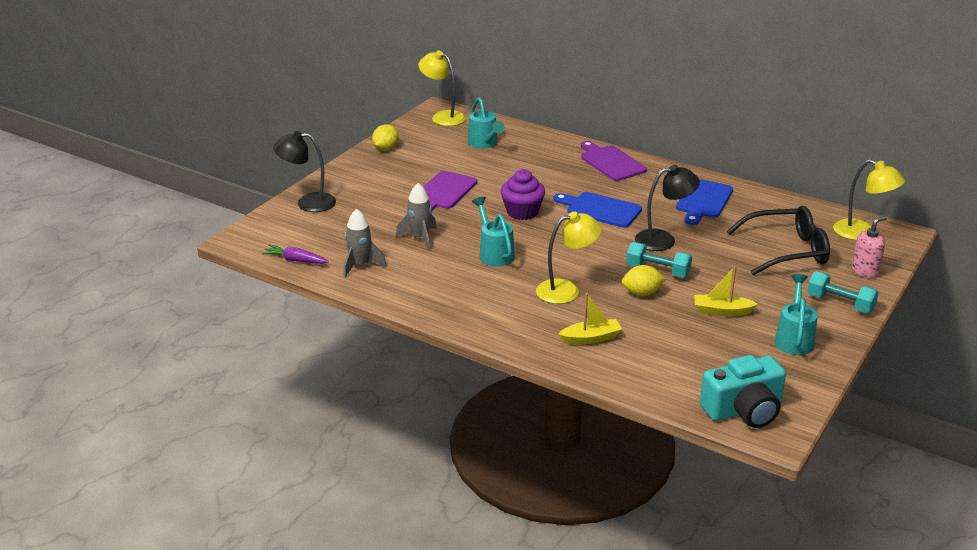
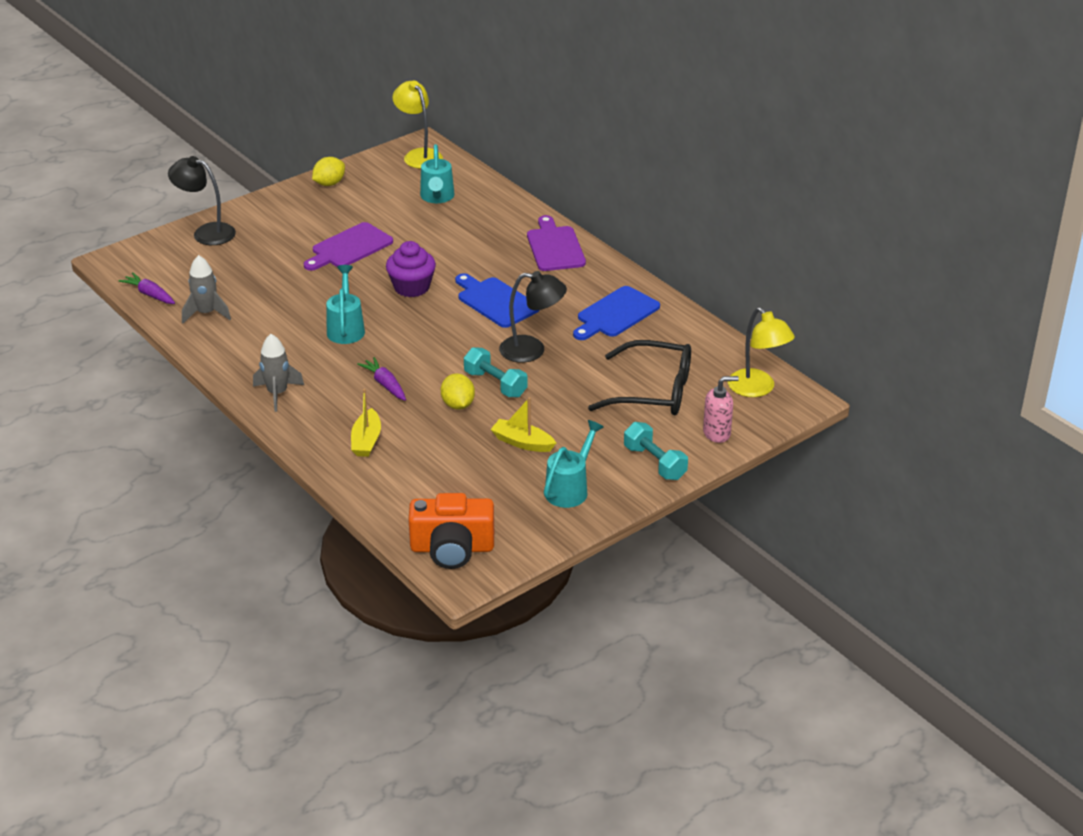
camera: 20 degrees right, 5 degrees up
grey rocket [396,183,437,251] -> grey rocket moved to [253,334,304,412]
yellow lamp [536,211,602,304] -> purple carrot [357,357,406,401]
yellow boat [558,293,622,345] -> yellow boat turned 90 degrees clockwise [351,389,381,457]
yellow lemon [622,265,666,296] -> yellow lemon turned 60 degrees clockwise [441,373,475,410]
turquoise camera [700,355,786,428] -> orange camera [408,493,494,569]

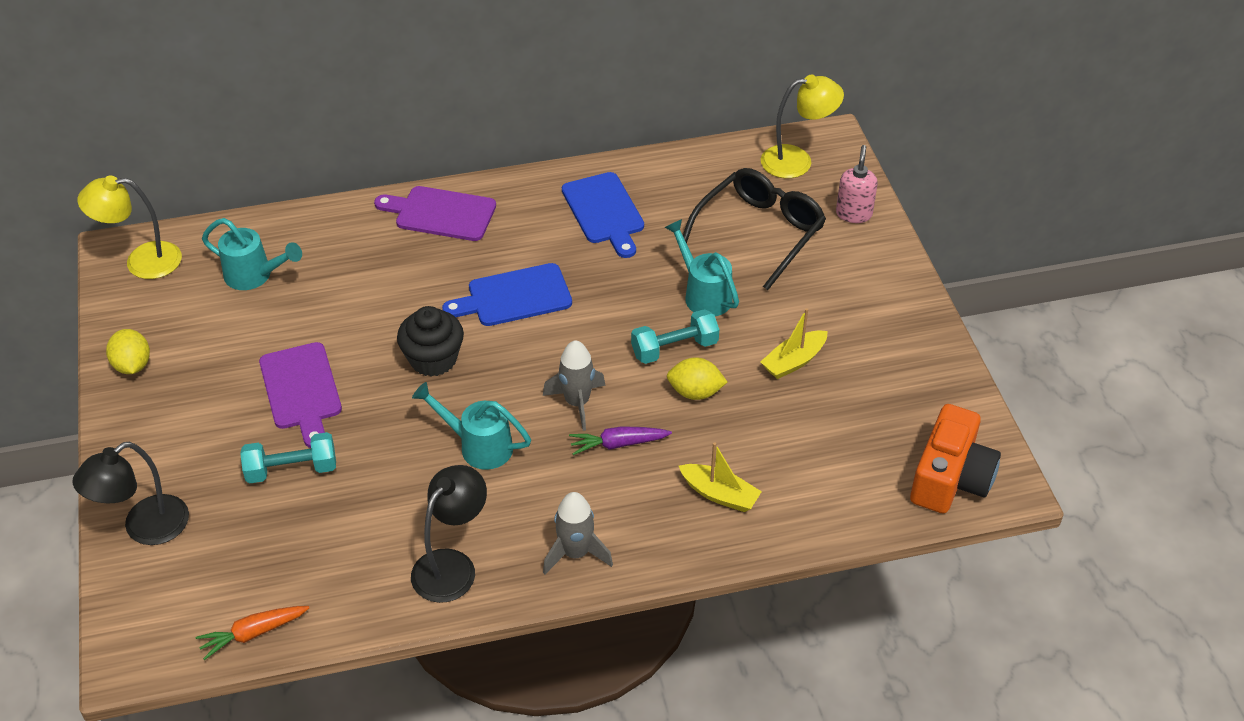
camera: 65 degrees left, 10 degrees up
purple carrot [119,272,175,304] -> orange carrot [196,606,309,660]
grey rocket [182,255,231,323] -> grey rocket moved to [543,340,606,431]
purple cupcake [386,241,436,297] -> black cupcake [397,306,464,377]
black lamp [499,271,567,363] -> black lamp moved to [411,465,487,603]
turquoise watering can [544,420,604,508] -> turquoise watering can moved to [664,219,739,316]
turquoise dumbbell [624,422,688,480] -> turquoise dumbbell moved to [240,432,336,483]

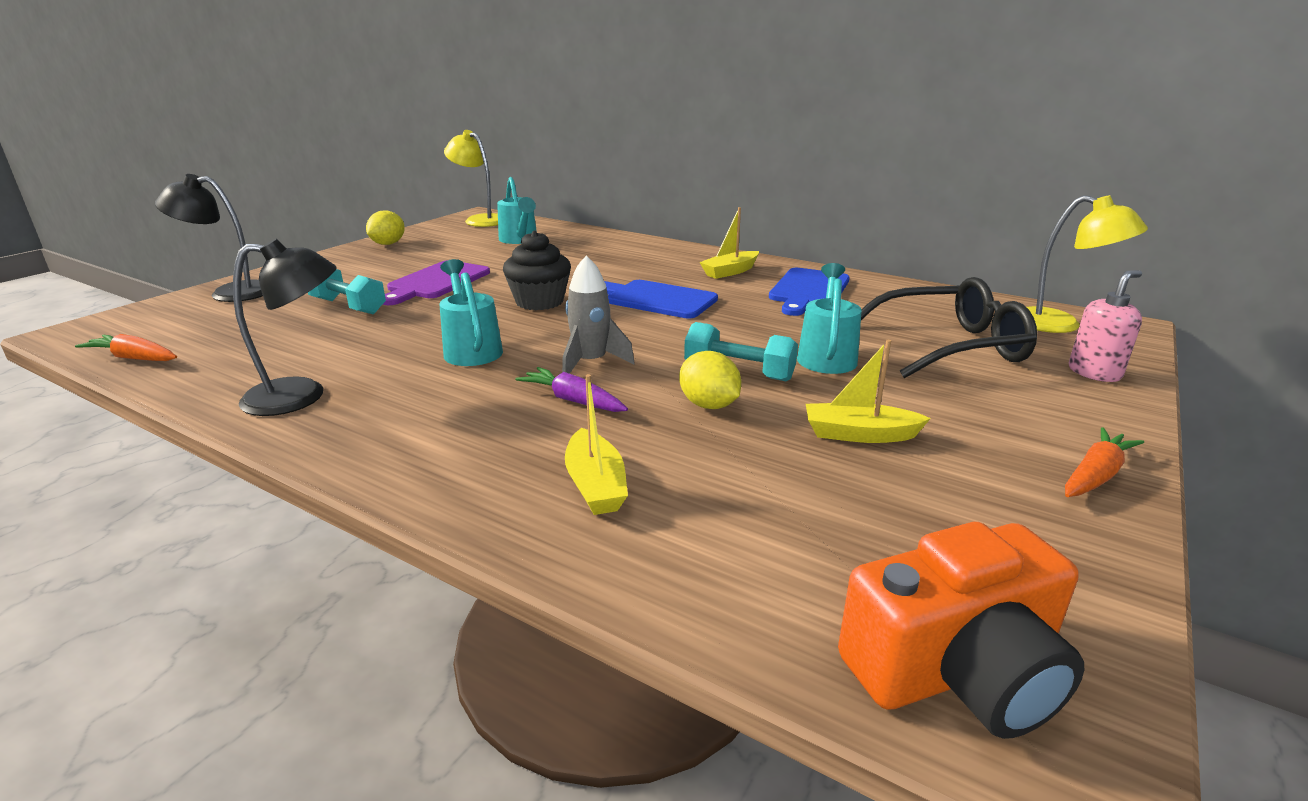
camera: 45 degrees right, 20 degrees down
purple cutting board [374,186,496,241] -> none
grey rocket [543,492,613,574] -> none
none -> yellow boat [699,207,759,279]
none -> orange carrot [1065,427,1144,497]

